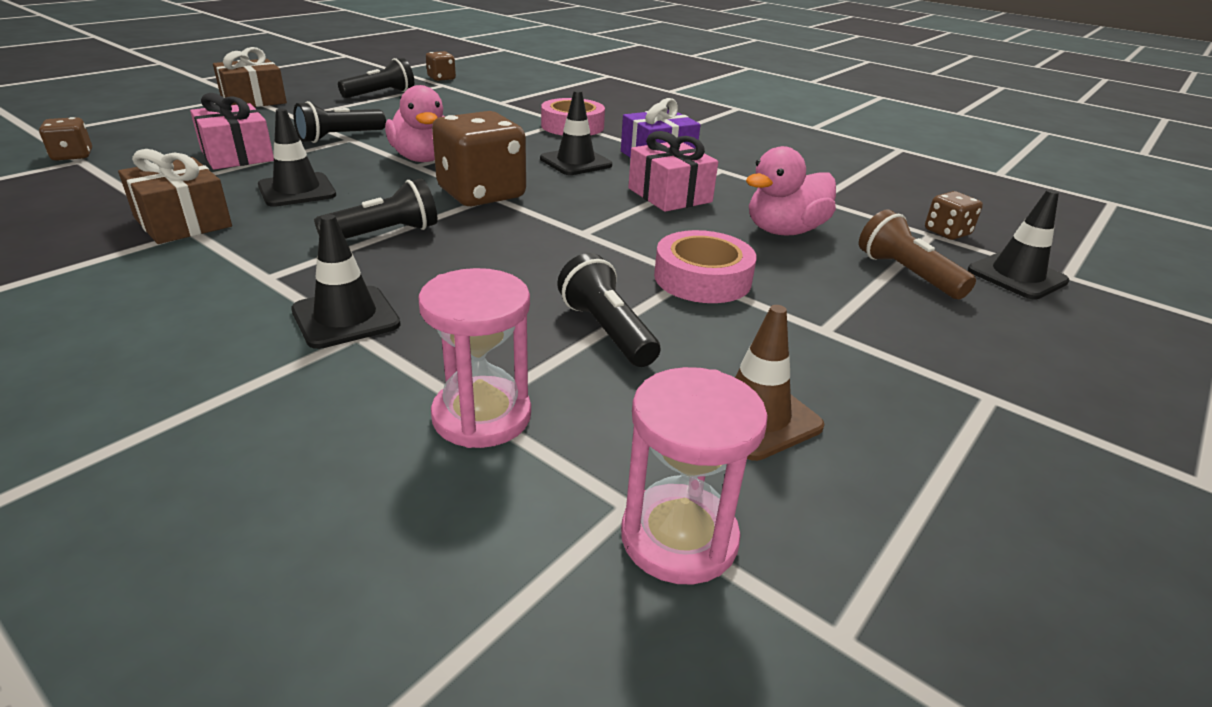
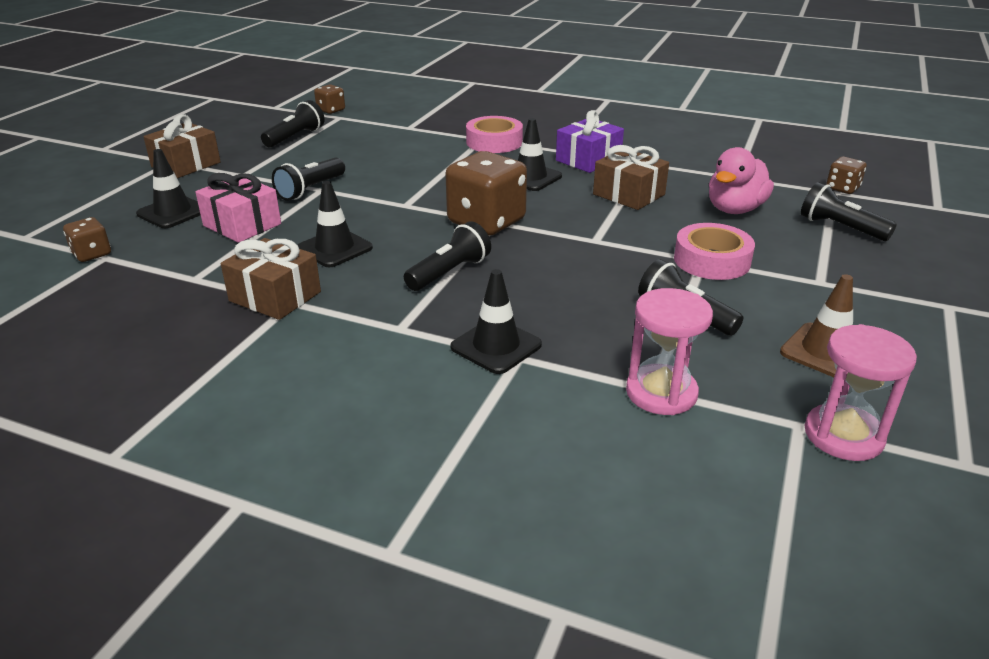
camera: 15 degrees left, 0 degrees up
pink duck [385,85,445,162] -> none
pink gift [628,131,718,212] -> brown gift [593,145,669,210]
brown flashlight [859,209,976,299] -> black flashlight [801,182,897,241]
black traffic cone [968,189,1069,300] -> black traffic cone moved to [136,149,201,228]

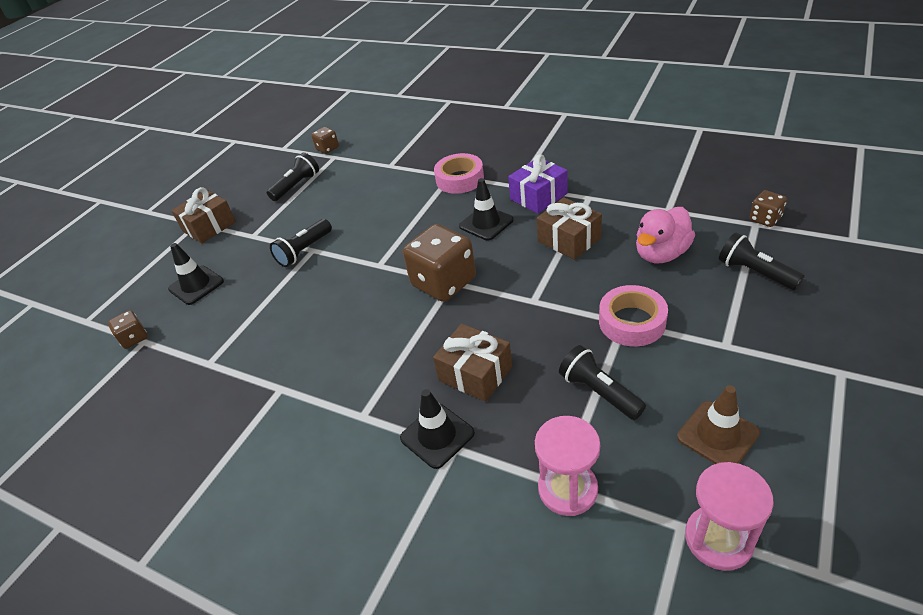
camera: 10 degrees right, 10 degrees up
pink gift [196,173,281,243] -> none
brown gift [221,238,321,320] -> brown gift moved to [433,324,512,402]
black traffic cone [298,181,373,267] -> none
black flashlight [404,221,491,291] -> none

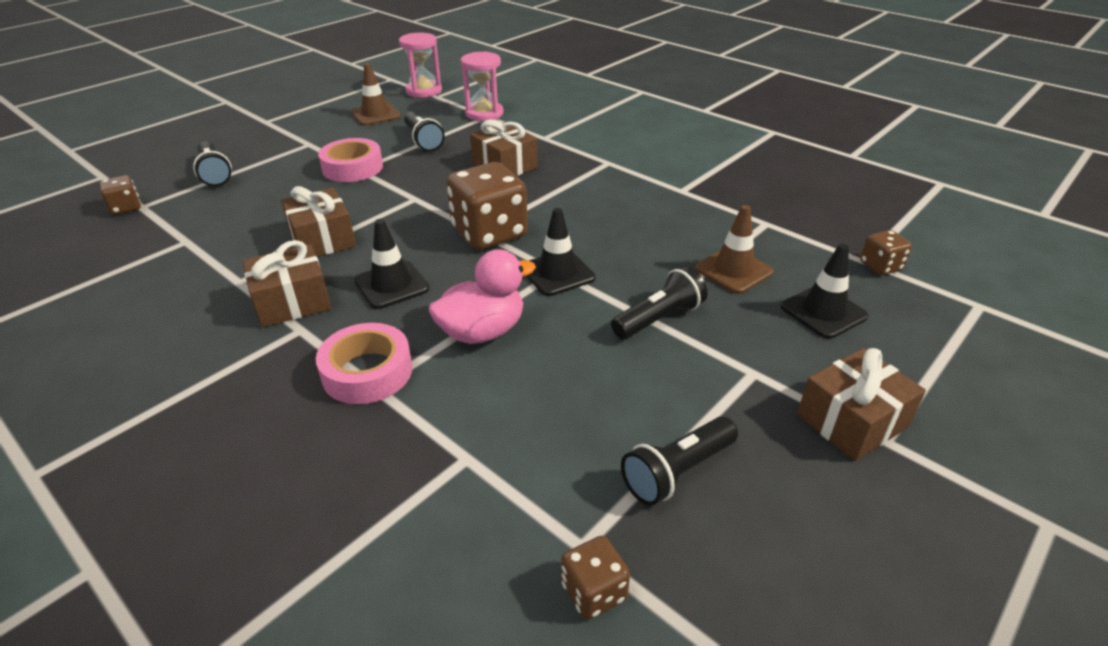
camera: 170 degrees left, 5 degrees down
black traffic cone [400,389,475,469] -> black traffic cone moved to [526,208,596,296]
purple gift [508,154,568,214] -> brown gift [243,240,331,327]
pink duck [636,207,695,263] -> pink duck moved to [428,249,536,344]
none -> brown traffic cone [695,205,774,294]

